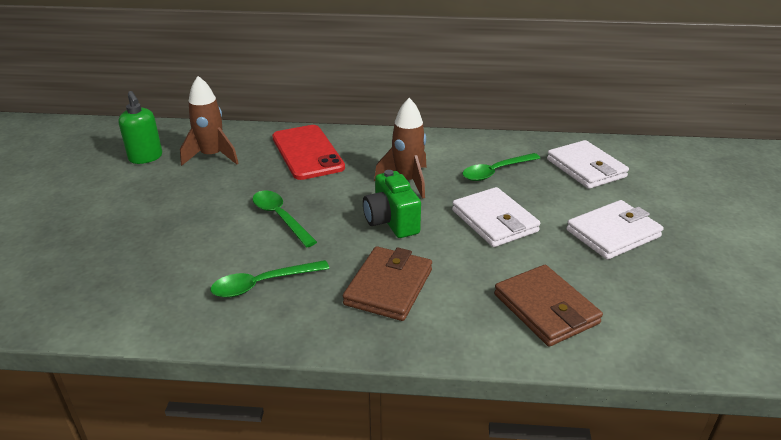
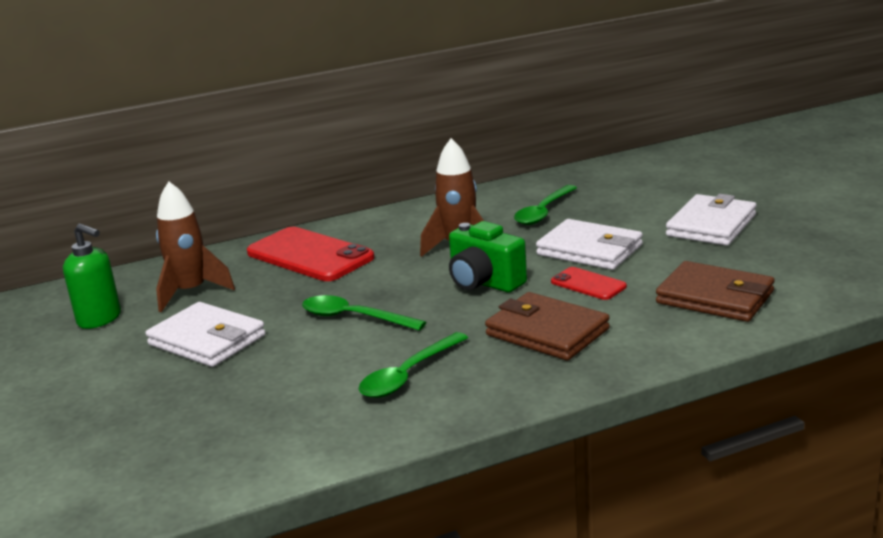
camera: 25 degrees left, 10 degrees down
brown wallet [343,246,432,321] -> brown wallet turned 45 degrees counterclockwise [485,292,610,360]
white wallet [547,140,629,189] -> white wallet moved to [146,302,266,367]
none -> red phone [551,267,627,300]

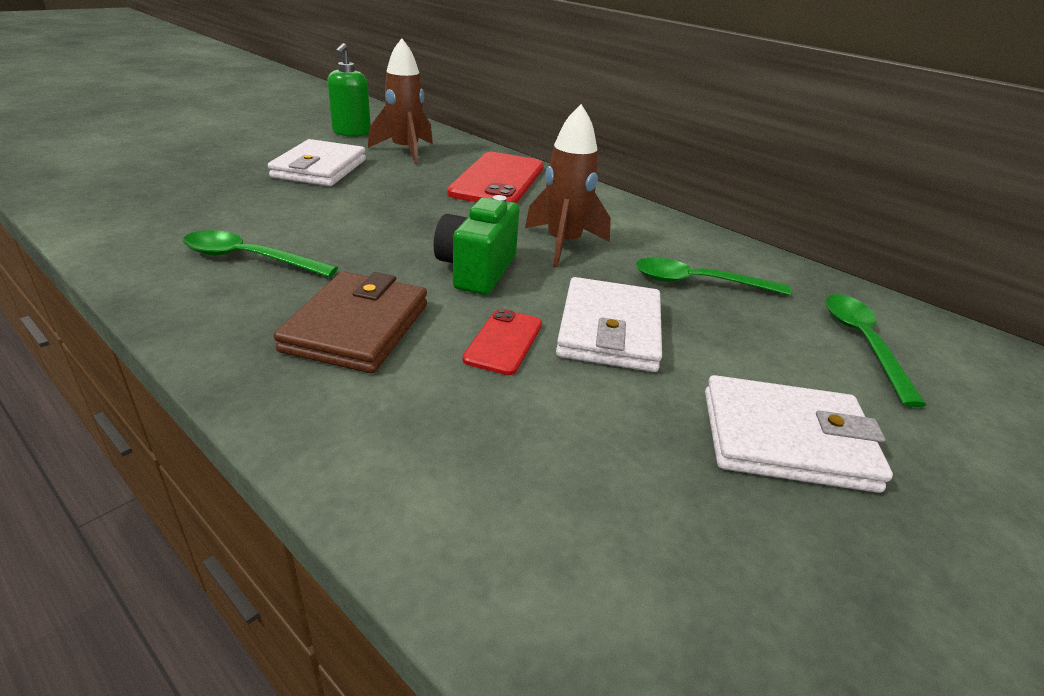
camera: 60 degrees right, 10 degrees up
green spoon [302,295,426,331] -> green spoon moved to [826,294,926,407]
brown wallet [656,261,775,322] -> none

